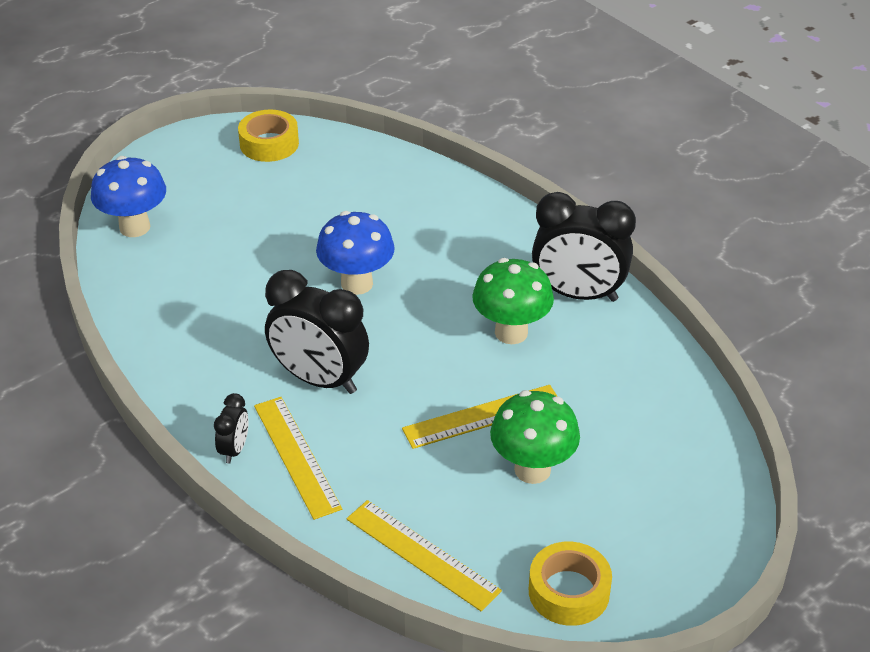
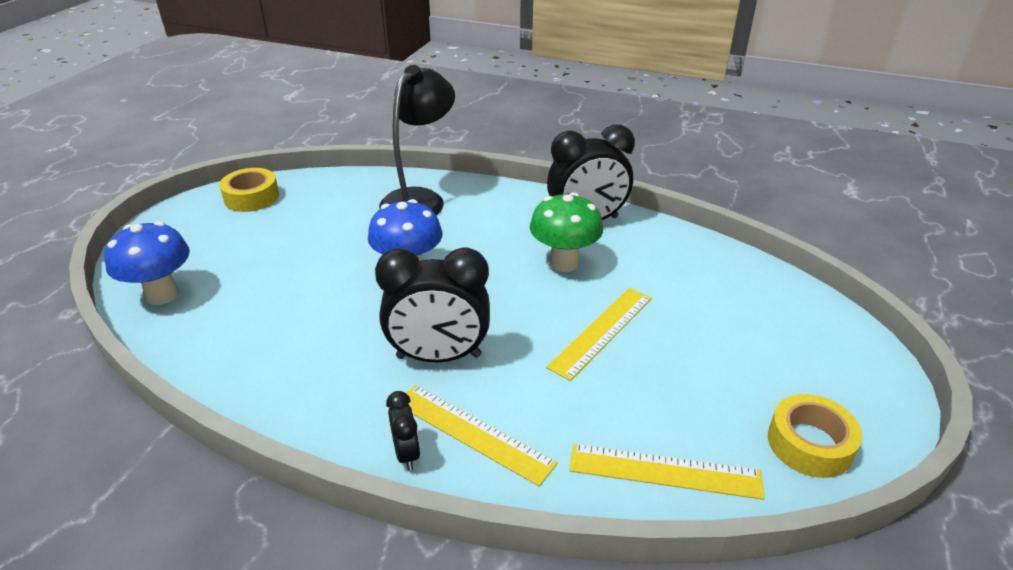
camera: 30 degrees left, 5 degrees down
green mushroom [490,390,580,484] -> none
none -> black lamp [379,65,455,215]

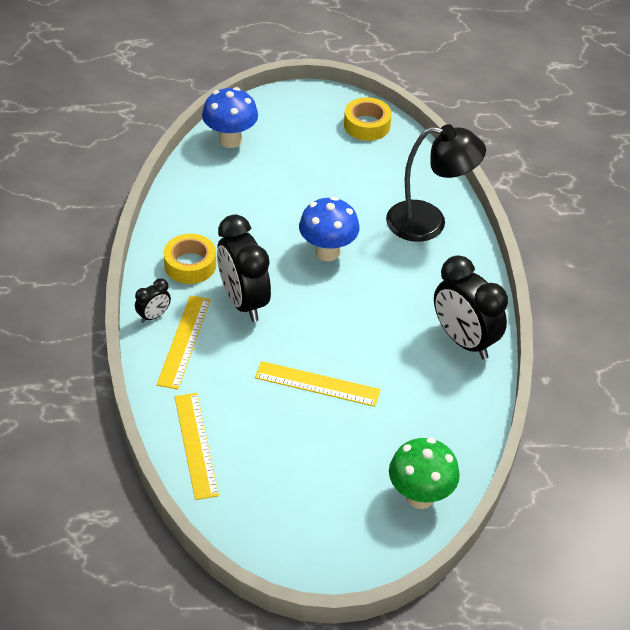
camera: 65 degrees right, 10 degrees up
green mushroom [530,192,603,272] -> green mushroom moved to [389,438,460,509]
yellow tape [768,394,863,478] -> yellow tape moved to [164,234,216,284]

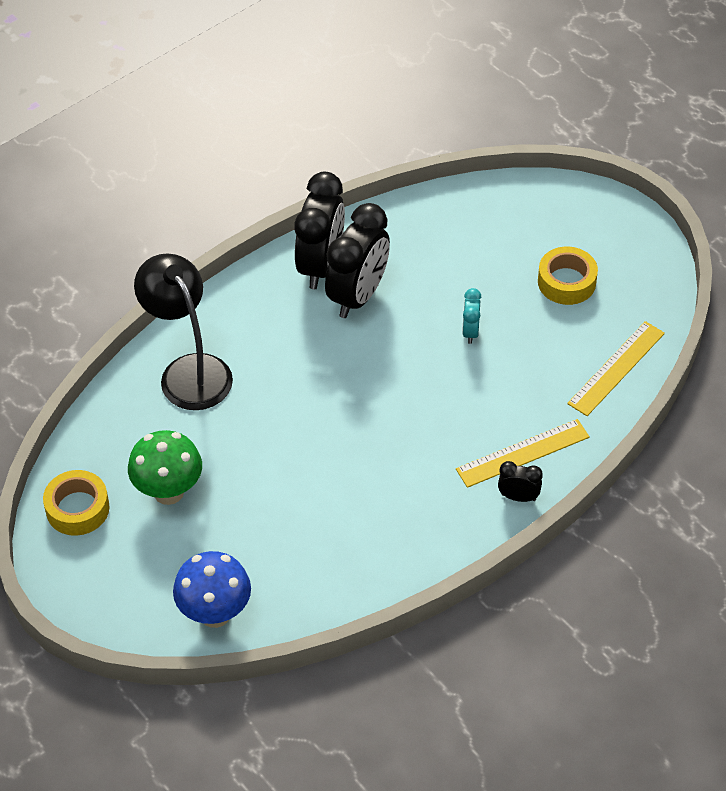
camera: 125 degrees left, 5 degrees up
yellow tape [164,234,216,284] -> yellow tape moved to [538,247,598,305]
black clock [217,215,271,322] -> black clock moved to [325,203,390,318]
yellow ruler [255,361,381,407] -> turquoise clock [462,288,482,344]
blue mushroom [299,197,359,261] -> none
green mushroom [389,438,460,509] -> green mushroom moved to [128,430,202,505]

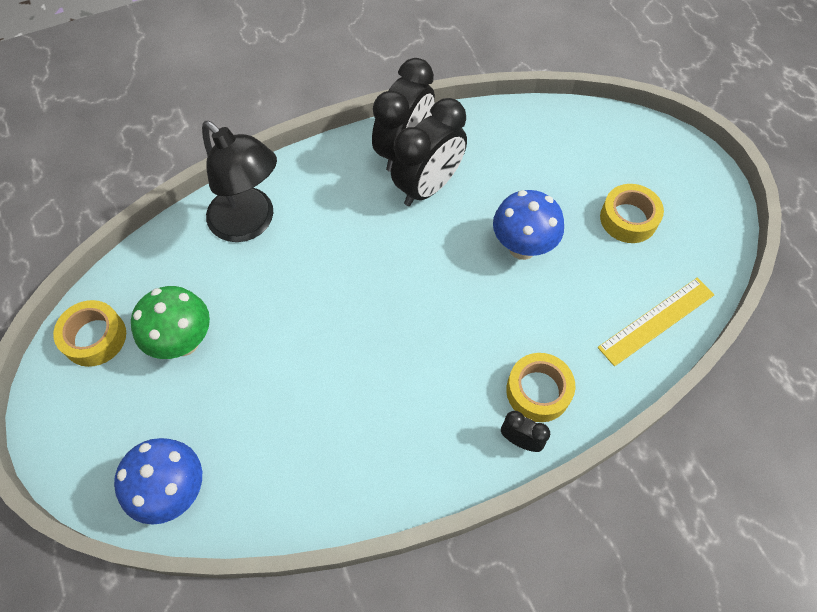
camera: 15 degrees right, 10 degrees up
black lamp [134,253,233,410] -> black lamp turned 150 degrees clockwise [202,121,277,242]
yellow ruler [456,419,590,488] -> yellow tape [506,353,575,422]
turquoise clock [462,288,482,344] -> blue mushroom [493,190,564,260]

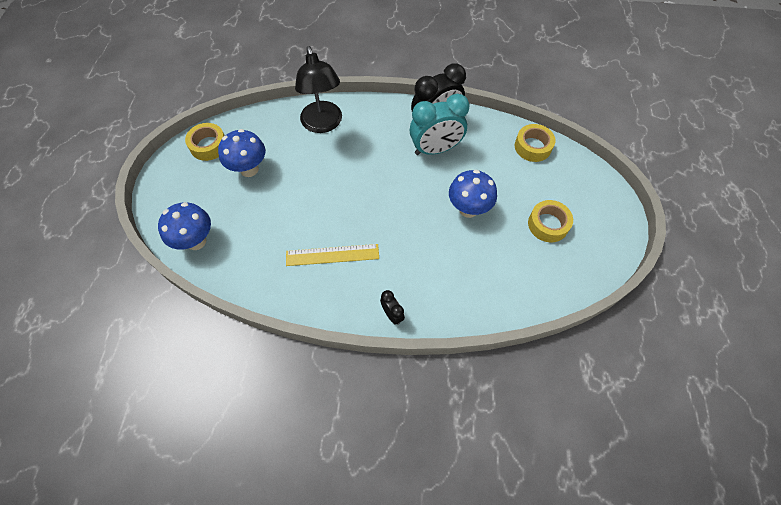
camera: 30 degrees right, 0 degrees up
green mushroom [131,286,210,359] -> blue mushroom [218,129,265,177]
black clock [391,98,467,206] -> turquoise clock [410,94,470,155]
yellow tape [506,353,575,422] -> yellow tape moved to [515,124,556,162]
yellow ruler [598,278,714,366] -> yellow ruler moved to [286,244,379,266]

